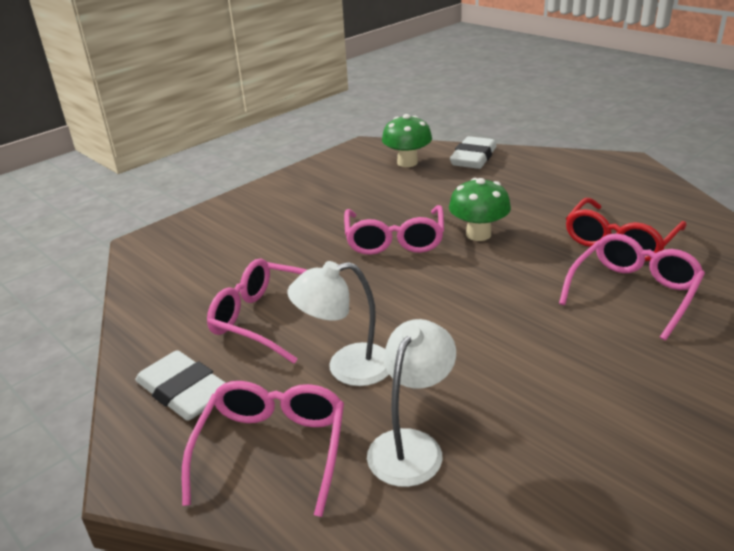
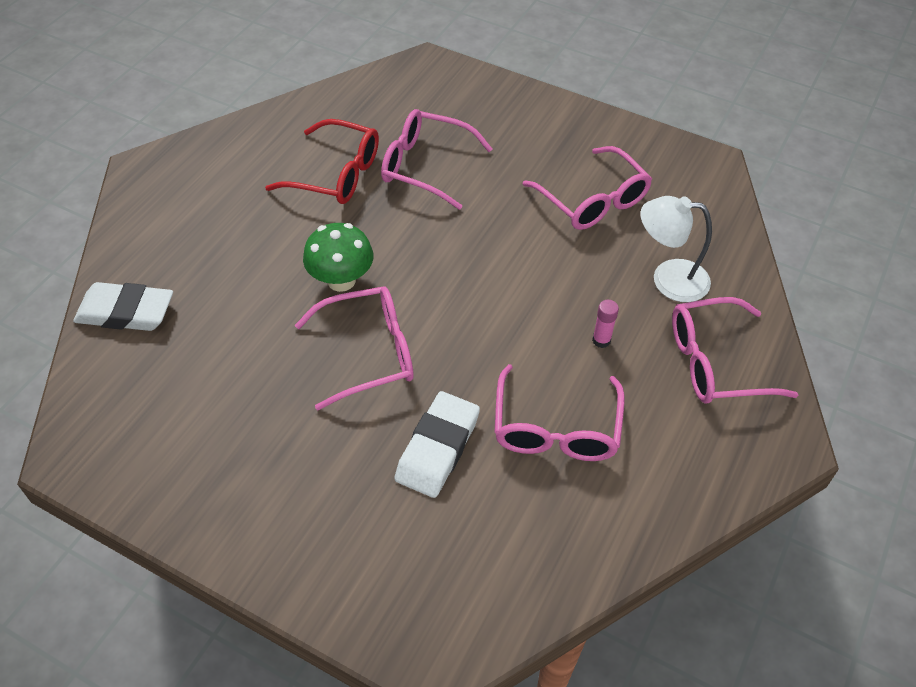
camera: 110 degrees left, 20 degrees up
white eraser [135,350,226,421] -> white eraser moved to [394,391,480,498]
white lamp [288,261,389,386] -> pink glue stick [592,300,619,348]
green mushroom [382,114,432,167] -> none
none -> pink glasses [523,146,652,230]

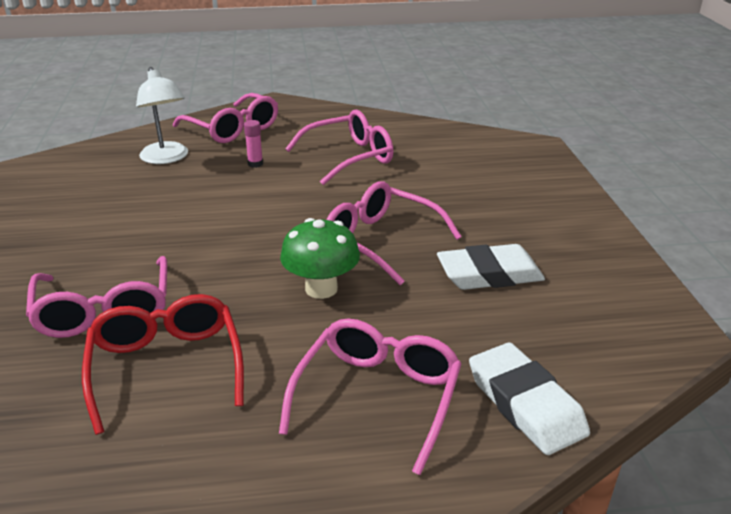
camera: 125 degrees left, 20 degrees down
white eraser [394,391,480,498] -> white eraser moved to [437,244,545,290]
pink glasses [523,146,652,230] -> pink glasses moved to [279,318,461,475]

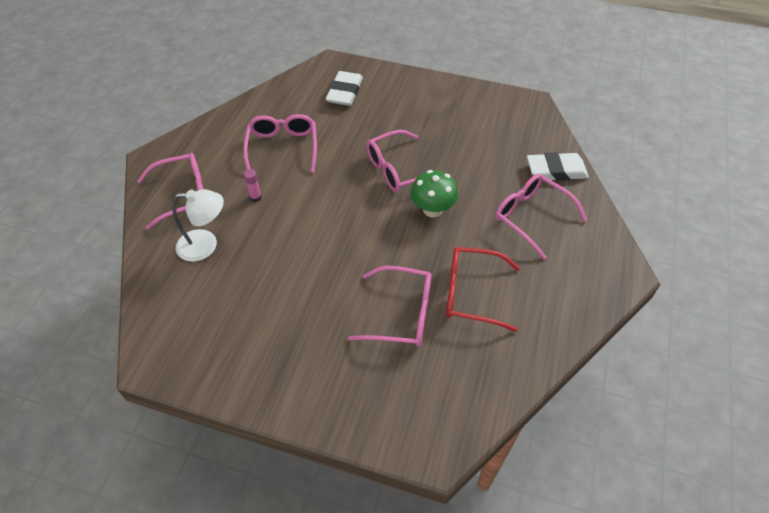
camera: 65 degrees left, 20 degrees up
white eraser [437,244,545,290] -> white eraser moved to [326,71,363,106]

